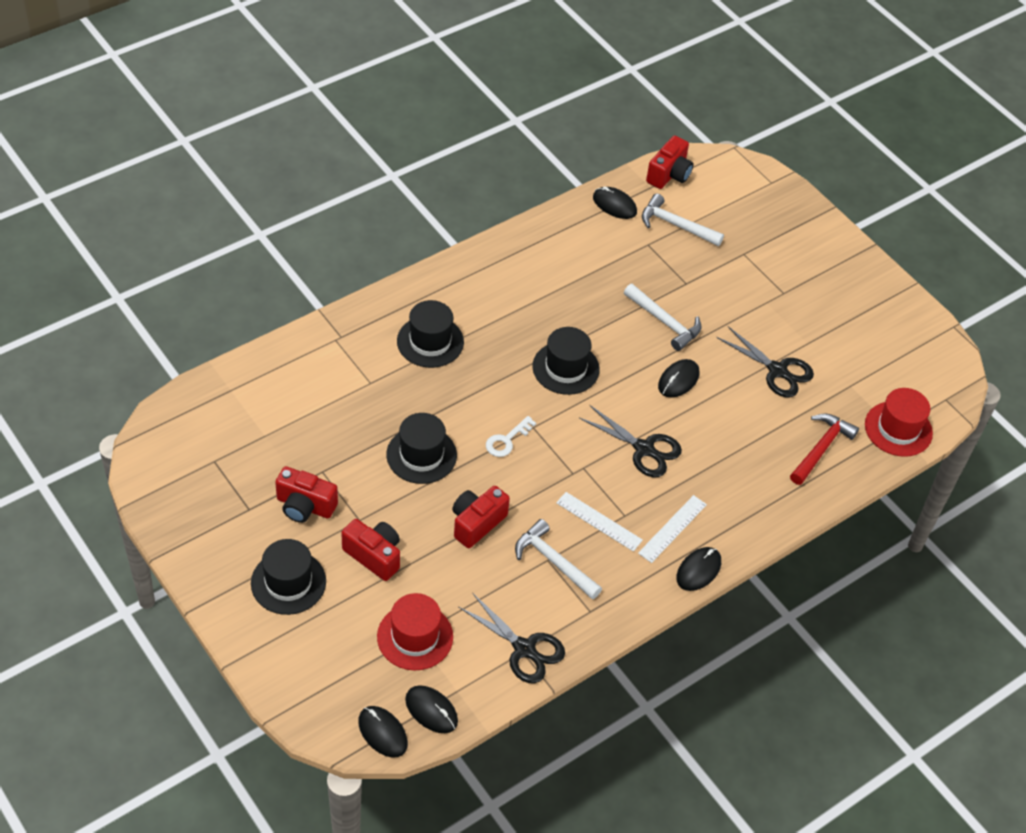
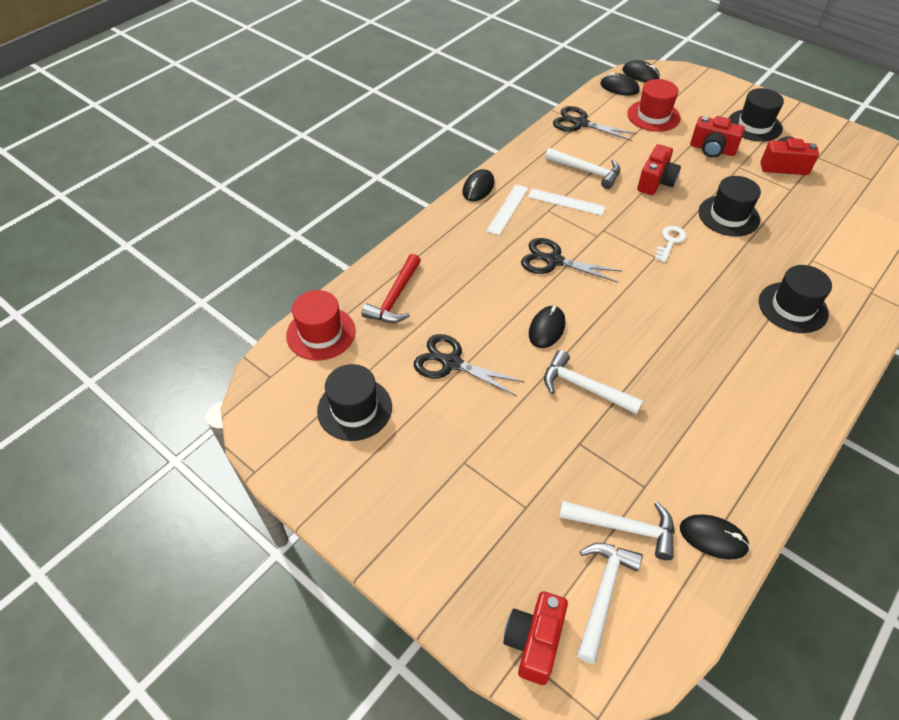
camera: 170 degrees right, 0 degrees up
black hat [533,327,600,395] -> black hat moved to [317,364,392,441]
red camera [646,135,694,189] -> red camera moved to [503,591,568,685]
none -> white hammer [577,543,643,664]

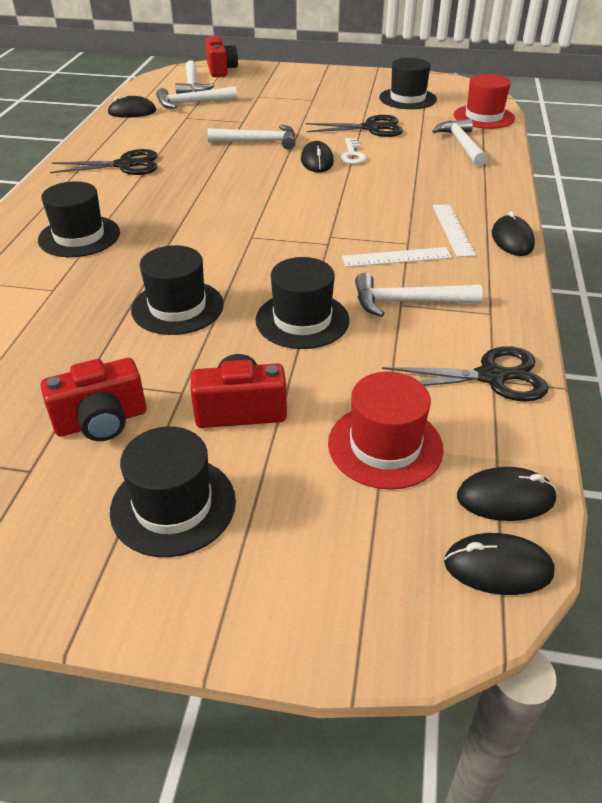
camera: 150 degrees right, 10 degrees down
red hammer [362,254,421,323] -> white hammer [432,118,487,166]
black scissors [521,238,622,283] -> black scissors moved to [50,149,158,175]
red camera [637,144,681,195] -> black hat [256,257,350,349]
white key [655,226,686,262] -> white key moved to [341,138,367,164]

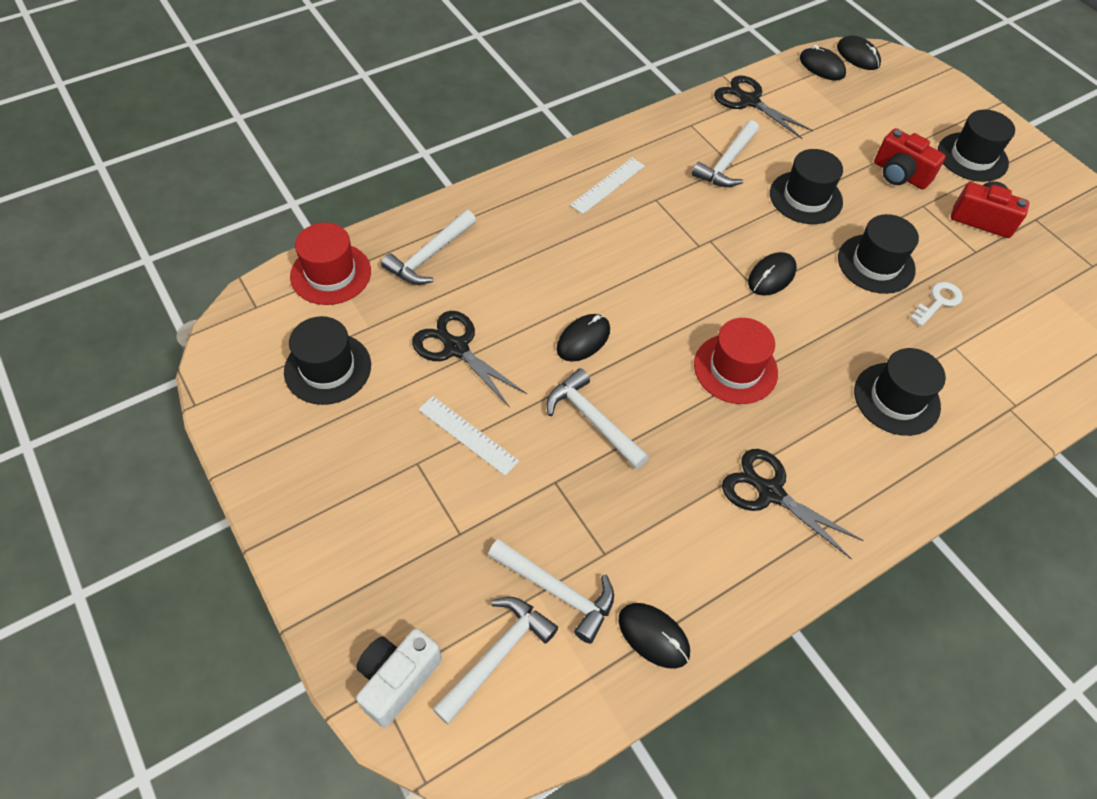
camera: 135 degrees left, 15 degrees up
red camera [205,36,238,77] -> white camera [356,629,442,728]
red hat [328,372,444,490] -> red hat moved to [694,318,778,404]
white key [341,138,367,164] -> white key moved to [910,282,963,327]
white ruler [342,247,452,267] -> white ruler moved to [418,396,519,476]
white hammer [355,273,483,317] -> white hammer turned 75 degrees clockwise [692,120,759,187]
black mouse [492,211,535,256] -> black mouse moved to [748,252,797,296]

